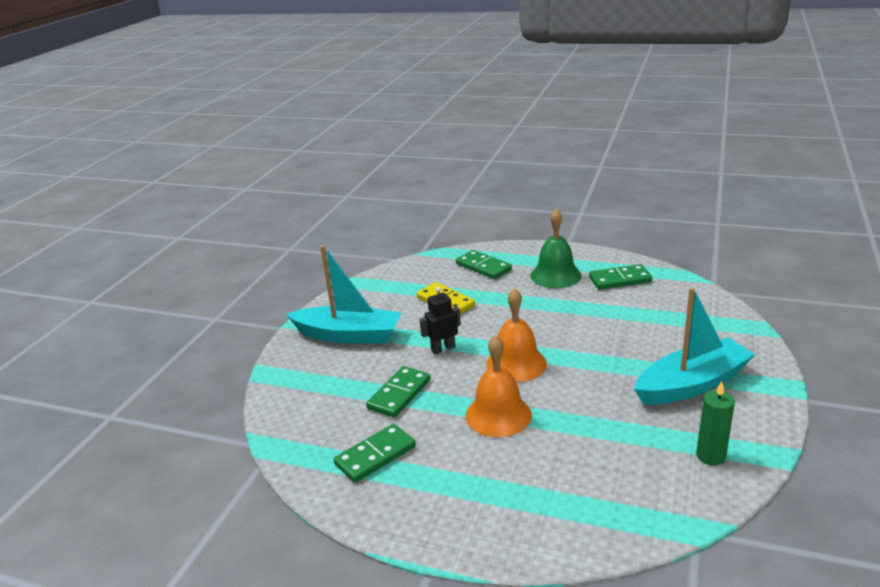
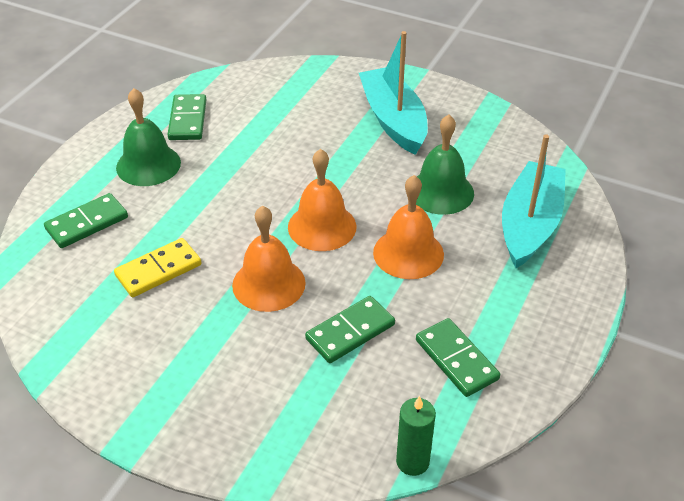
camera: 85 degrees left, 15 degrees up
turquoise boat [286,245,402,344] -> turquoise boat moved to [502,134,566,268]
green domino [366,366,431,418] -> green domino turned 75 degrees counterclockwise [305,296,395,363]
black robot [420,287,461,354] -> orange bell [232,206,306,312]
green candle [696,381,735,465] -> green candle moved to [396,396,436,476]
none -> green bell [416,115,474,215]

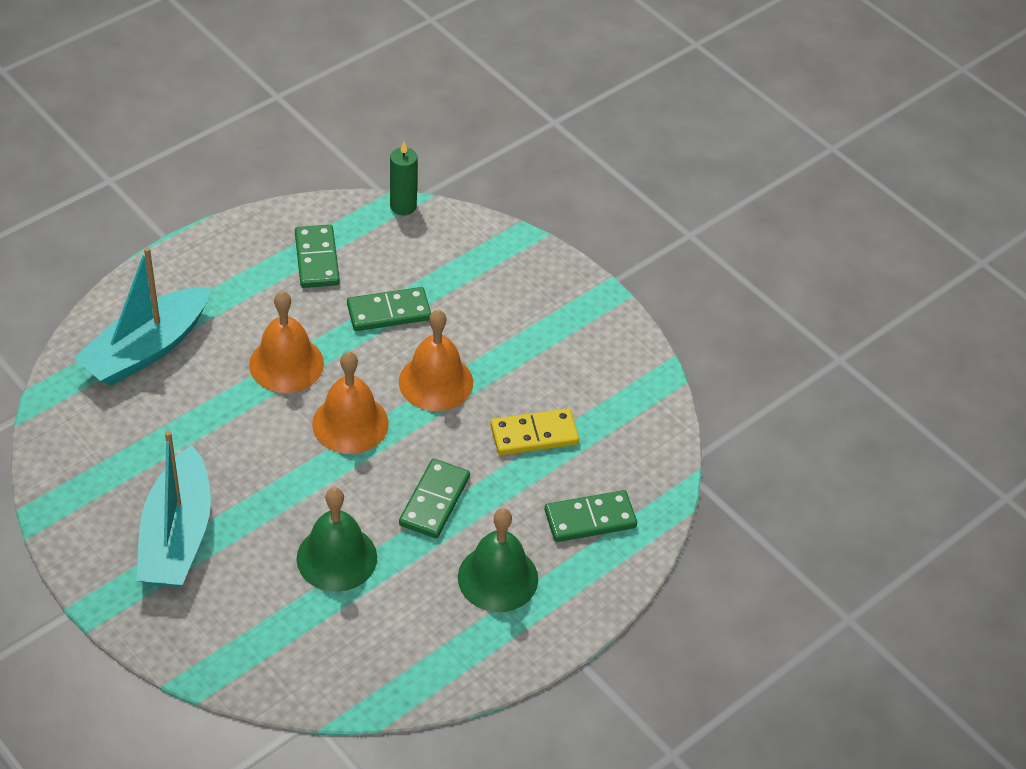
camera: 160 degrees left, 5 degrees up
green domino [167,94,206,140] -> green domino moved to [399,459,470,538]
green bell [416,115,474,215] -> green bell moved to [296,488,377,592]

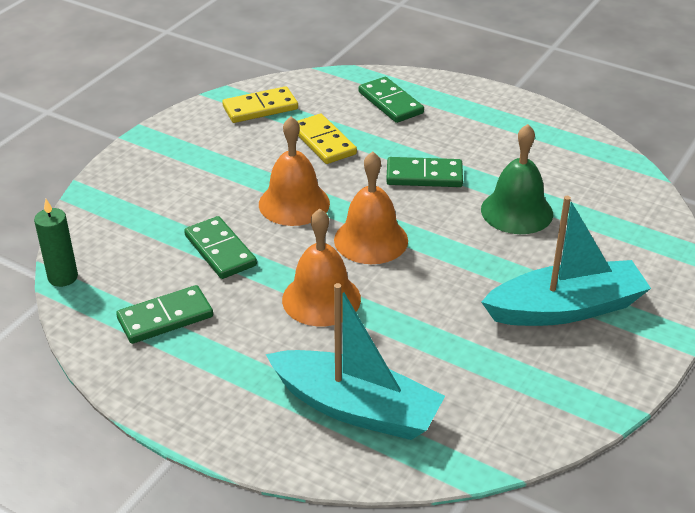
camera: 105 degrees left, 10 degrees down
green bell [458,508,538,612] -> none
none -> yellow domino [222,86,298,123]

